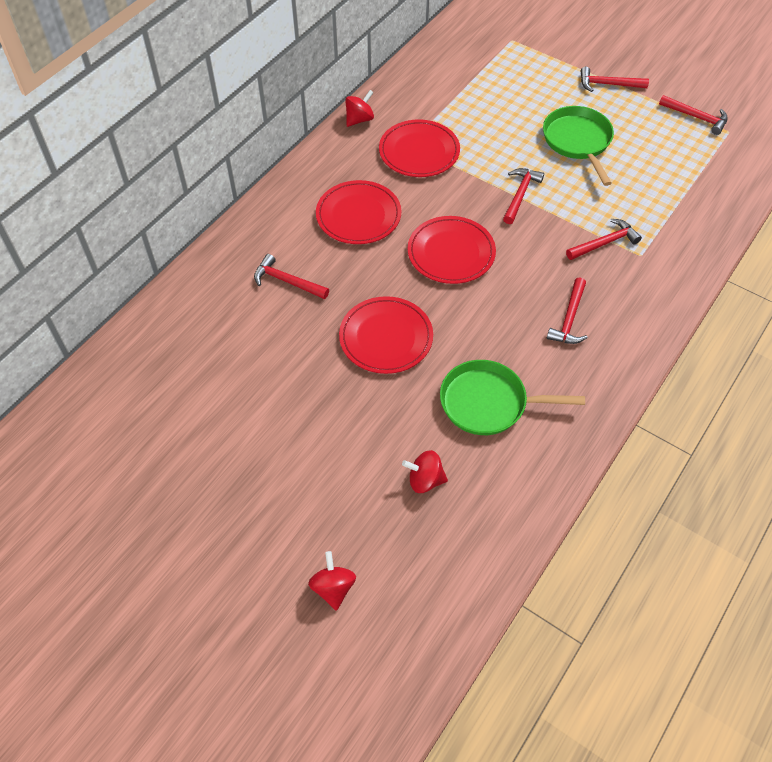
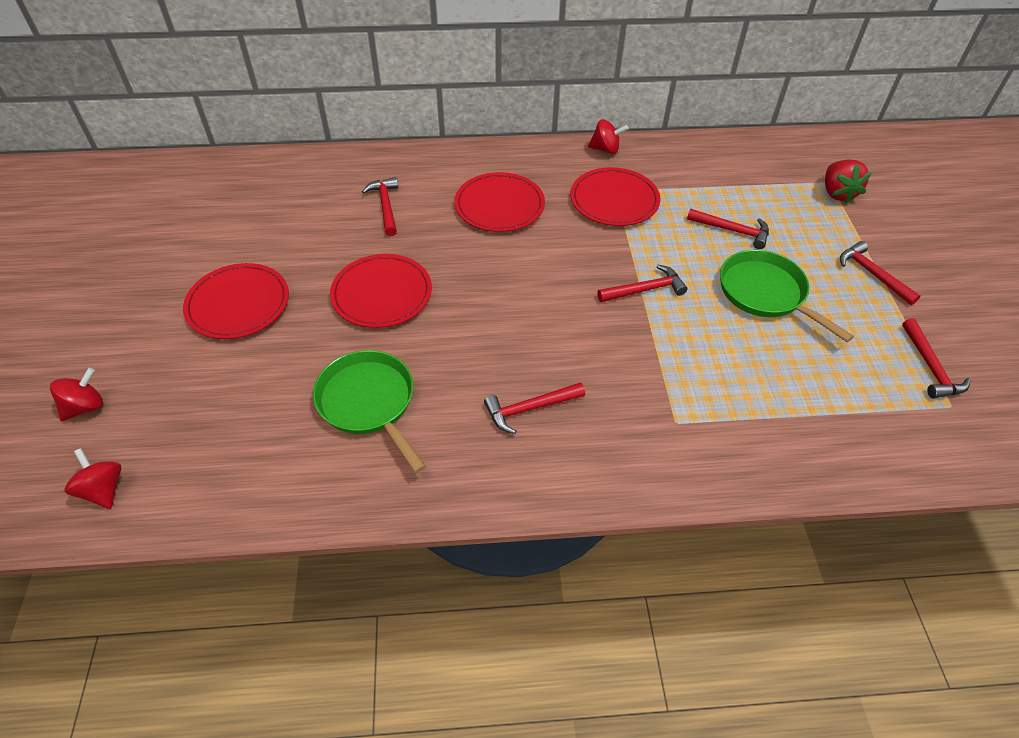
camera: 50 degrees right, 5 degrees down
red spinning top [402,450,448,493] -> red spinning top moved to [64,448,121,509]
red plate [407,216,496,284] -> red plate moved to [183,263,289,339]
green pan [543,106,614,186] -> green pan turned 75 degrees counterclockwise [720,250,854,342]
red hammer [566,219,642,260] -> red hammer moved to [687,209,769,249]
none -> red strawberry [825,160,871,203]

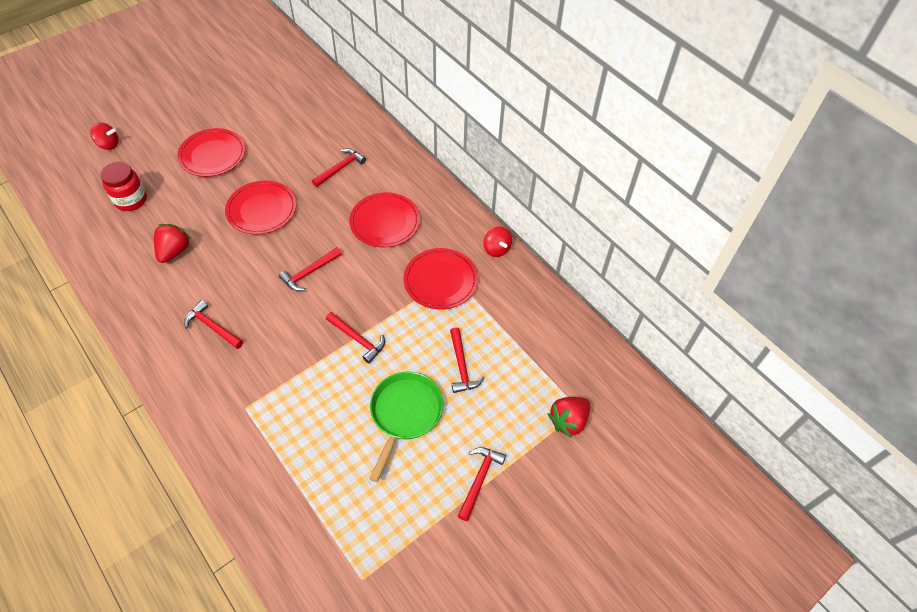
camera: 55 degrees right, 5 degrees up
red spinning top [64,448,121,509] -> none
green pan [313,350,426,473] -> red strawberry [154,224,191,263]
red hammer [902,318,971,399] -> red hammer moved to [279,247,342,291]
none -> red jar [100,162,147,211]

